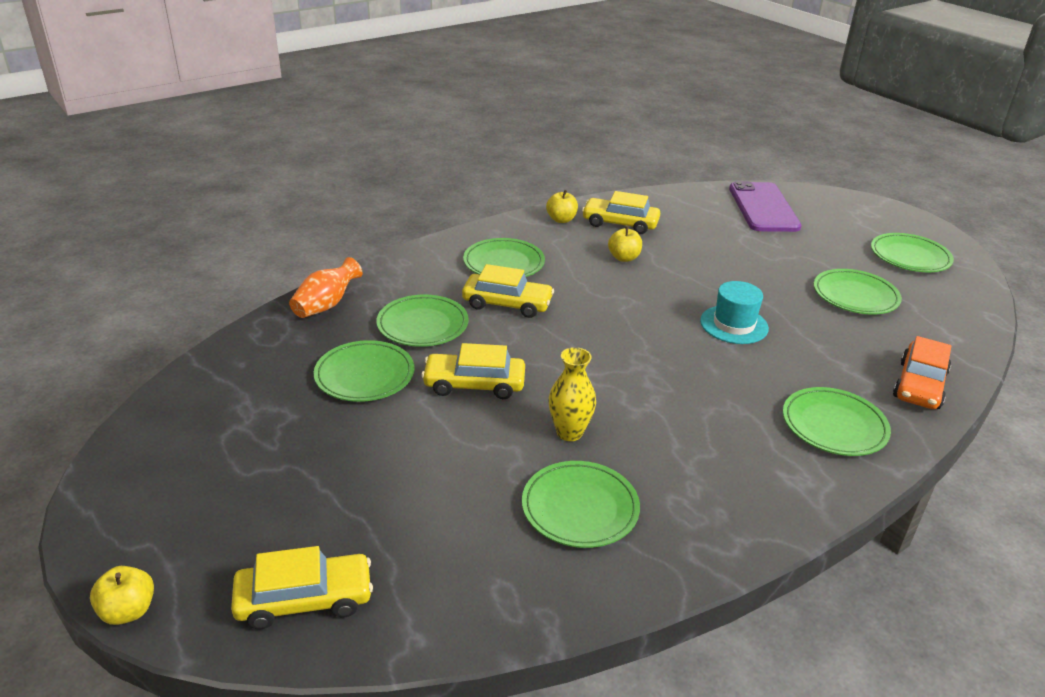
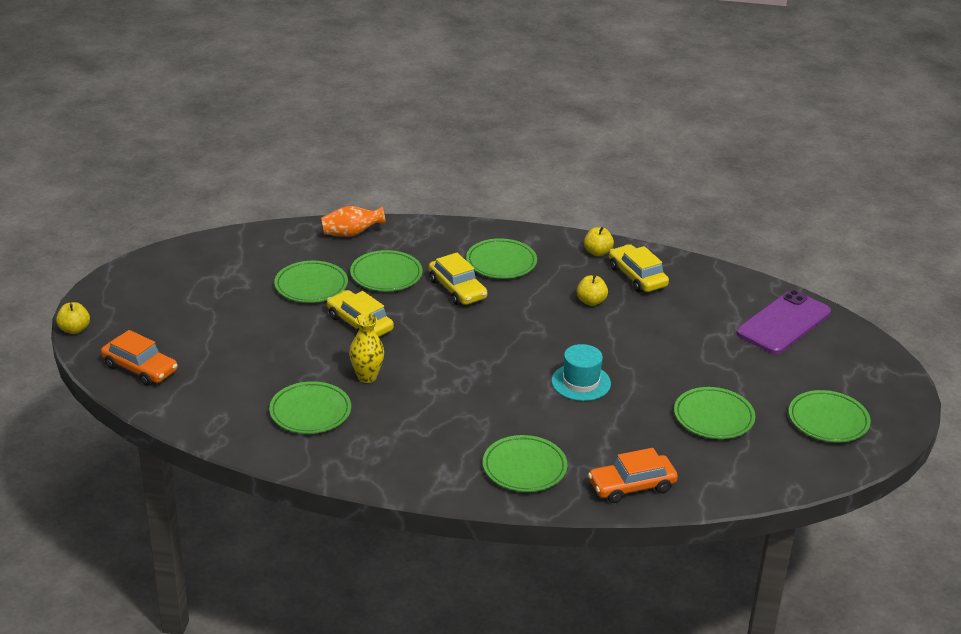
camera: 45 degrees right, 0 degrees up
yellow car [231,546,373,629] -> orange car [101,330,177,386]

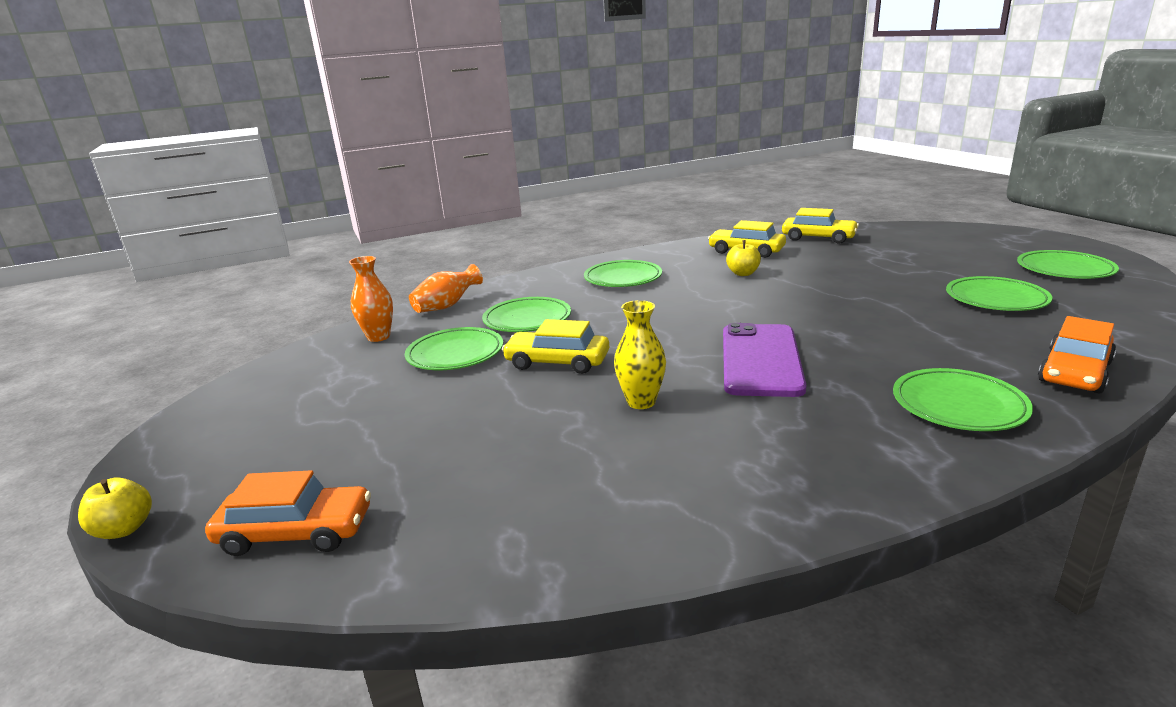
camera: 30 degrees left, 10 degrees down
green plate [269,381,351,434] -> none
yellow car [429,253,488,305] -> yellow car moved to [782,208,859,244]
turquoise hat [551,344,611,401] -> none
yellow apple [584,227,614,256] -> none
purple phone [736,290,831,354] -> purple phone moved to [723,323,806,397]
none -> orange vase [349,256,393,342]

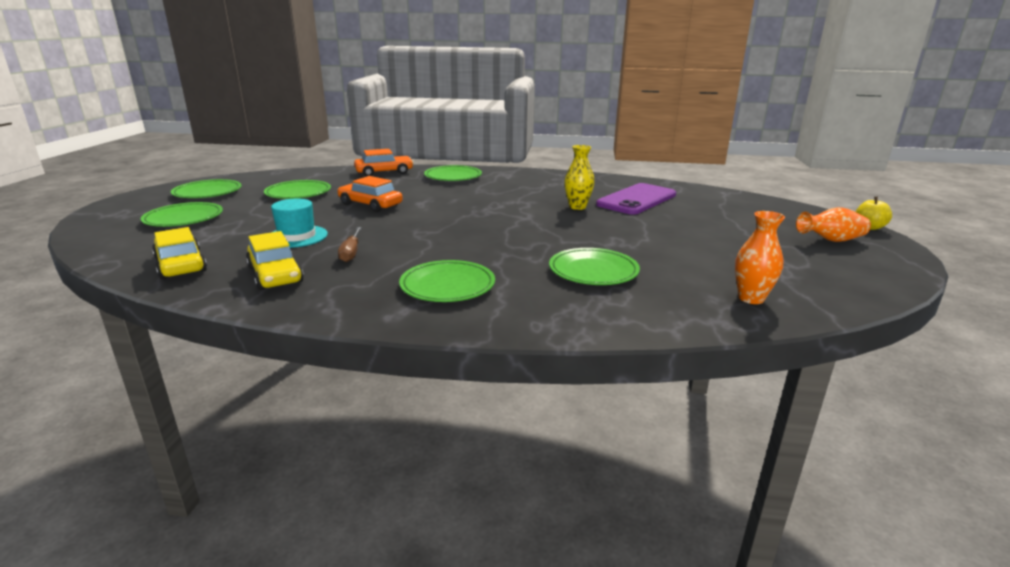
camera: 150 degrees left, 0 degrees up
orange car [205,470,371,556] -> orange car moved to [337,176,403,212]
green plate [405,327,503,370] -> green plate moved to [140,202,223,227]
orange vase [409,264,483,313] -> orange vase moved to [796,207,871,242]
yellow car [502,319,609,374] -> none
purple phone [723,323,806,397] -> purple phone moved to [596,183,676,215]
yellow apple [726,240,761,276] -> brown screwdriver [338,227,362,262]
none -> turquoise hat [271,199,328,248]

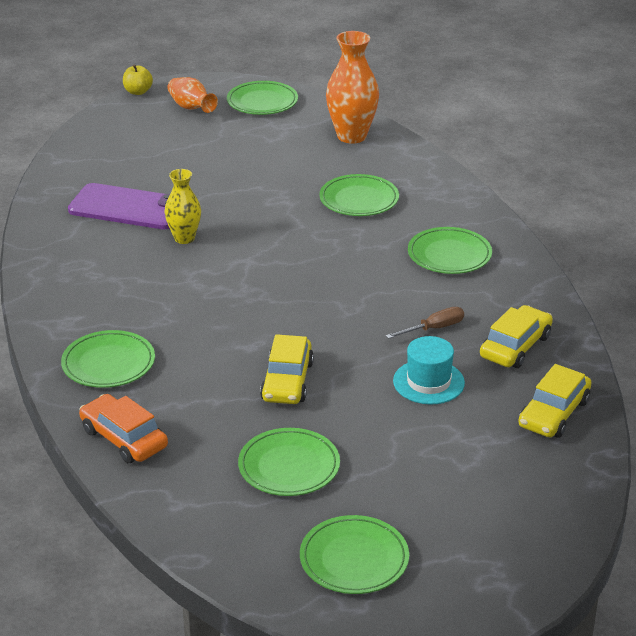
camera: 115 degrees left, 10 degrees up
green plate [140,202,223,227] -> green plate moved to [227,81,298,115]
orange car [337,176,403,212] -> yellow car [260,334,314,404]
orange vase [735,211,785,304] -> orange vase [326,31,379,144], size x1.61

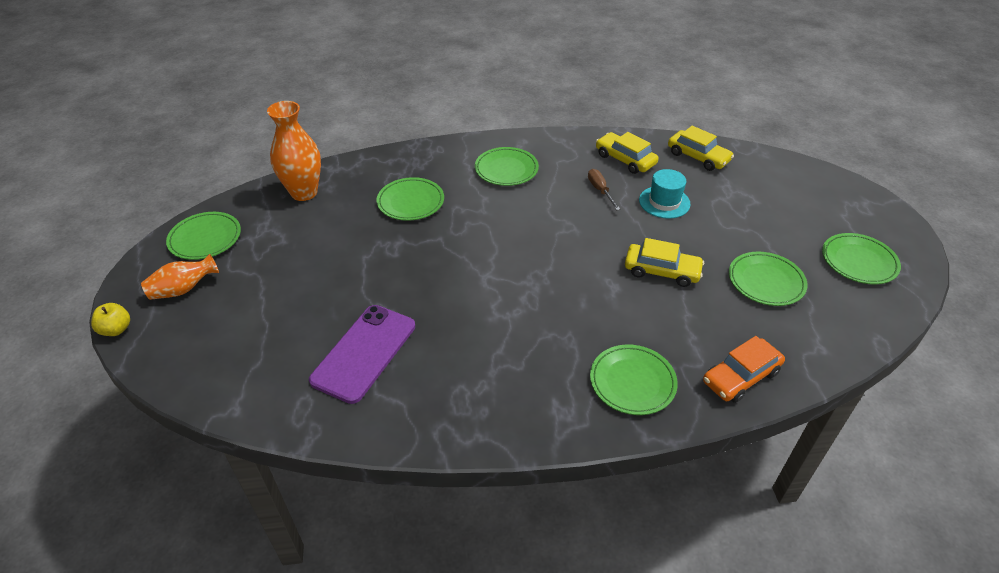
camera: 80 degrees left, 10 degrees up
yellow vase [165,169,201,244] -> none

